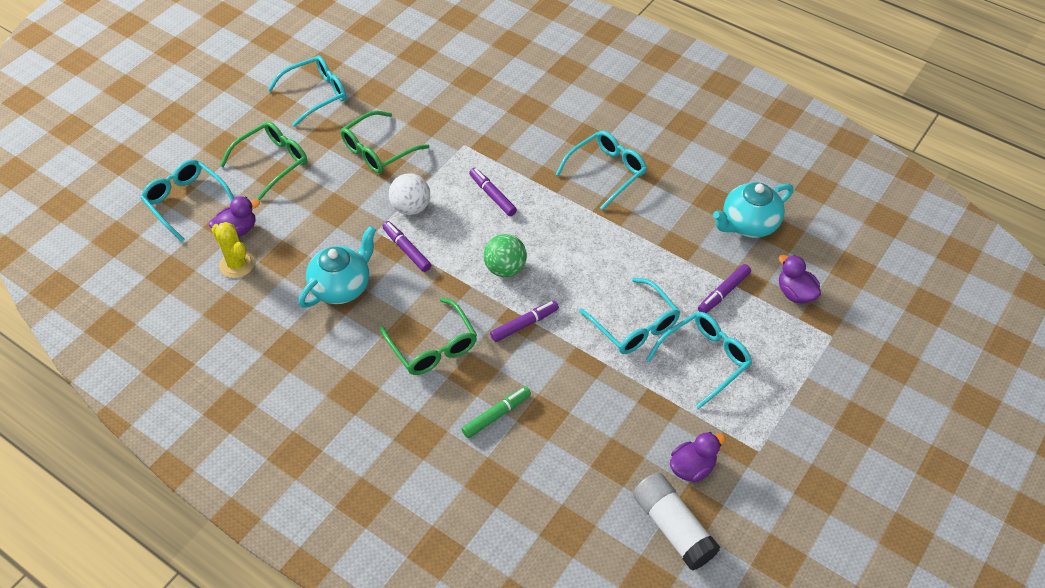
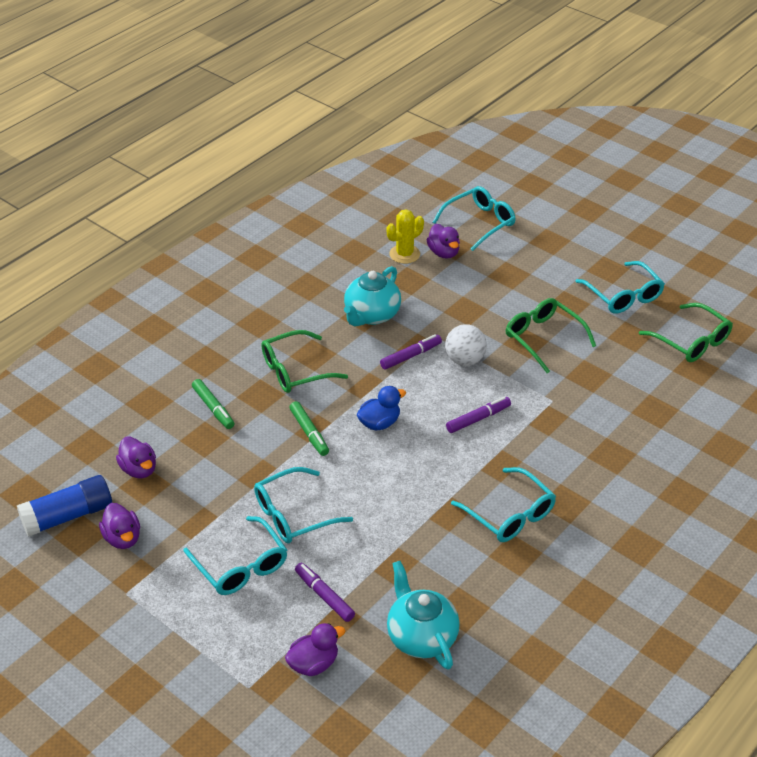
camera: 95 degrees right, 10 degrees down
green glasses [220,121,307,200] -> green glasses moved to [639,303,733,362]
turquoise teapot [298,226,376,308] -> turquoise teapot turned 75 degrees clockwise [344,266,401,326]
green ball [483,234,527,277] -> blue duck [357,386,406,431]
purple marker [490,300,559,342] -> green marker [289,401,329,456]
white glue stick [633,472,720,571] -> blue glue stick [17,475,112,537]
none -> purple duck [116,436,156,478]

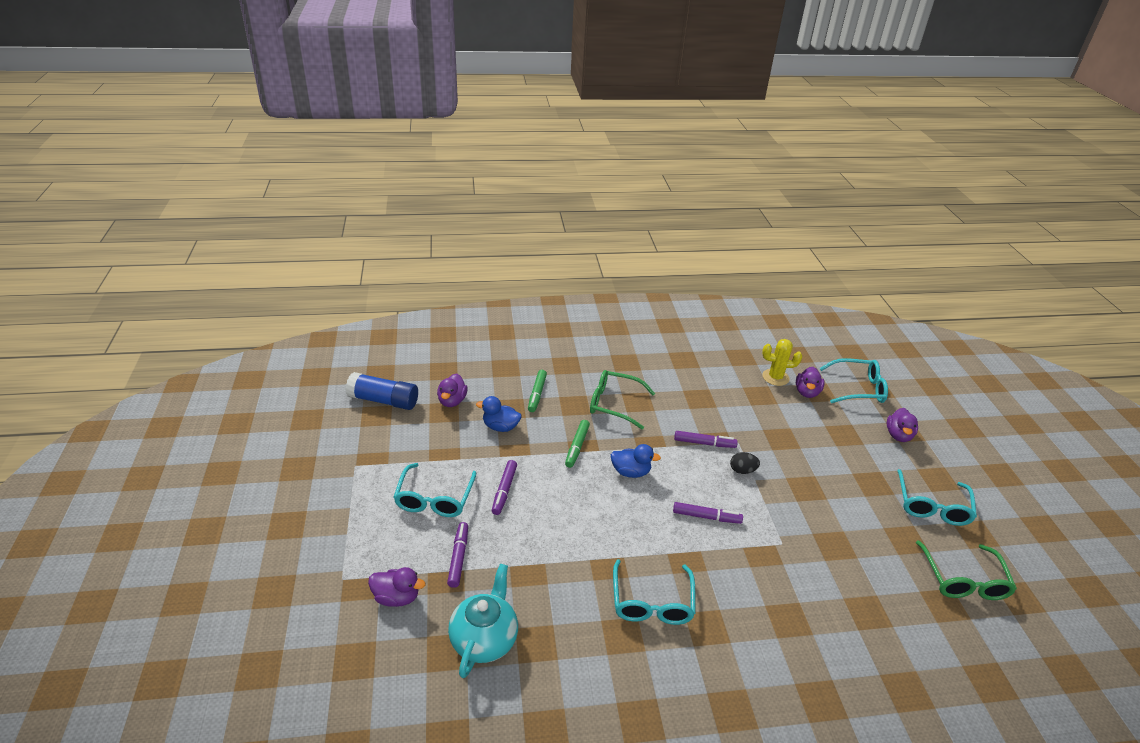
camera: 40 degrees right, 5 degrees down
purple duck [99,503,140,549] -> purple duck moved to [887,408,918,442]
turquoise glasses [254,467,353,544] -> purple marker [492,460,517,515]
turquoise teapot [344,266,401,326] -> none
white ball [445,324,487,366] -> black egg [730,452,760,474]
green glasses [506,298,596,373] -> none
none -> blue duck [476,396,521,432]

